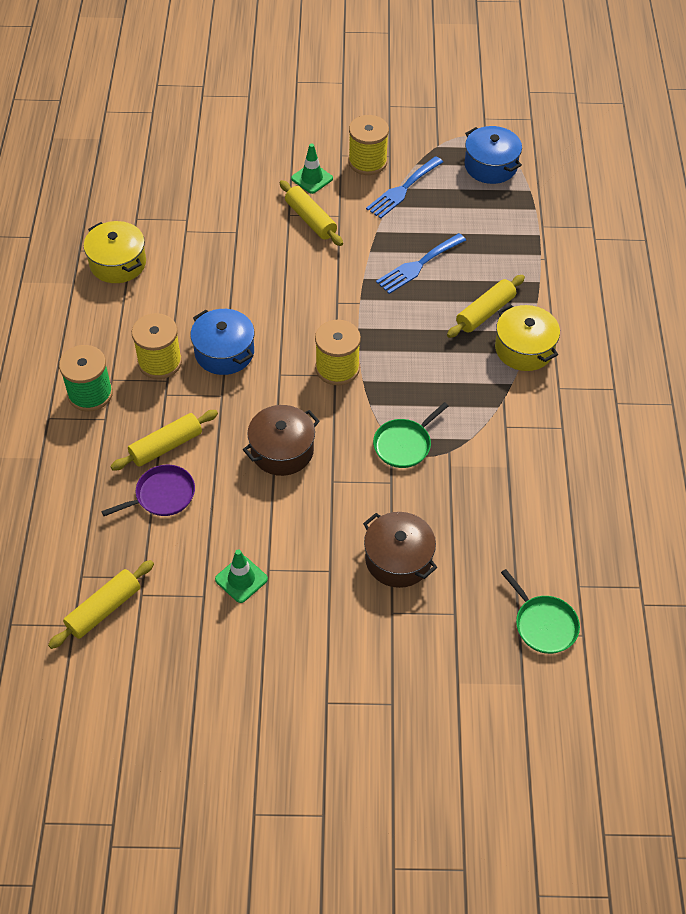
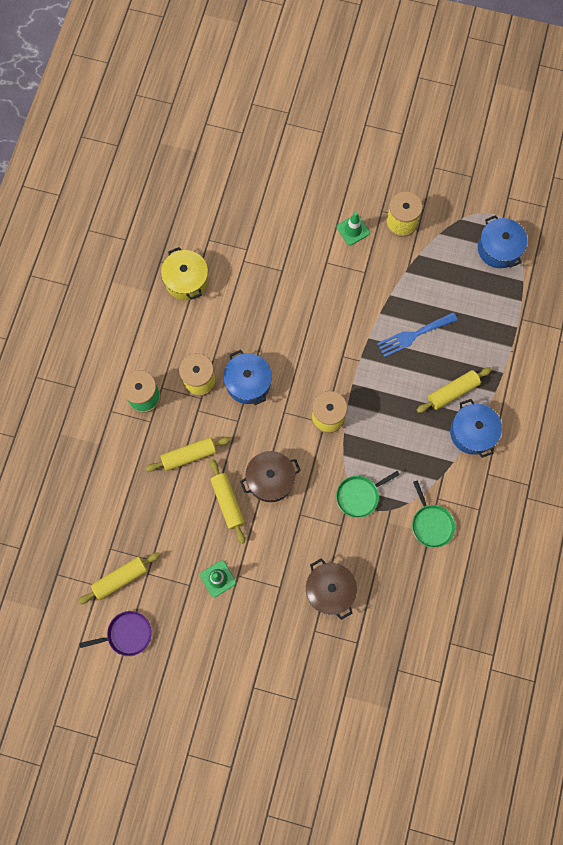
camera: 15 degrees right, 20 degrees up
purple pan [101,465,195,516] -> purple pan moved to [79,611,152,656]
yellow rolling pin [280,180,343,246] -> yellow rolling pin moved to [210,459,245,544]
blue fork [366,156,443,218] -> none
yellow pot [495,305,560,371] -> blue pot [450,399,502,458]
green pan [501,569,580,654] -> green pan moved to [412,480,455,548]

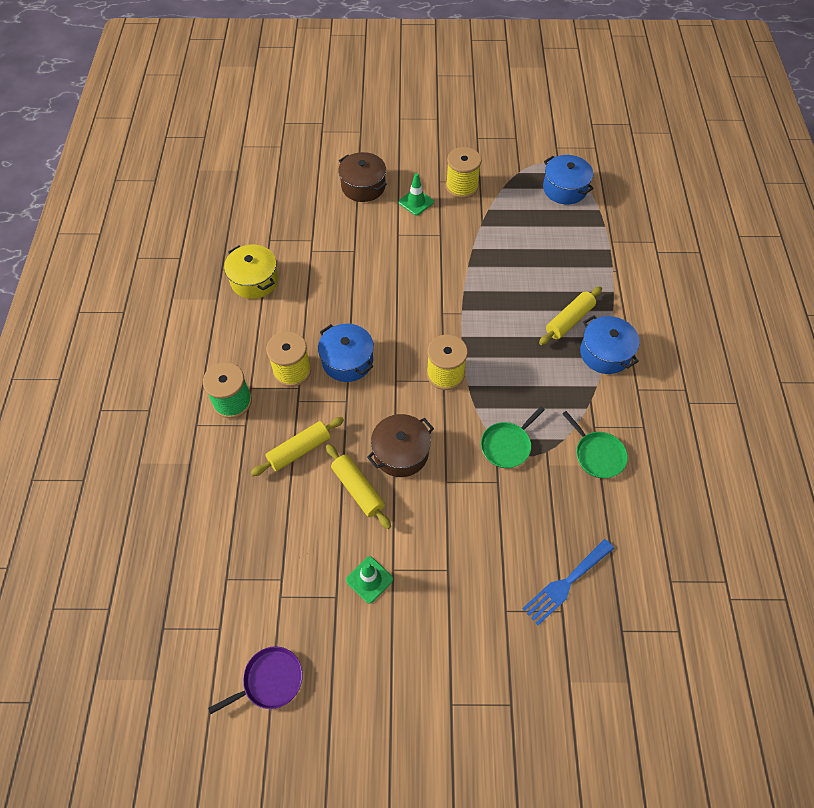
camera: 15 degrees left, 15 degrees down
yellow rolling pin [78,552,160,604] -> none
brown pot [306,559,357,620] -> brown pot moved to [338,152,387,202]
blue fork [377,312,458,357] -> blue fork moved to [522,539,614,625]

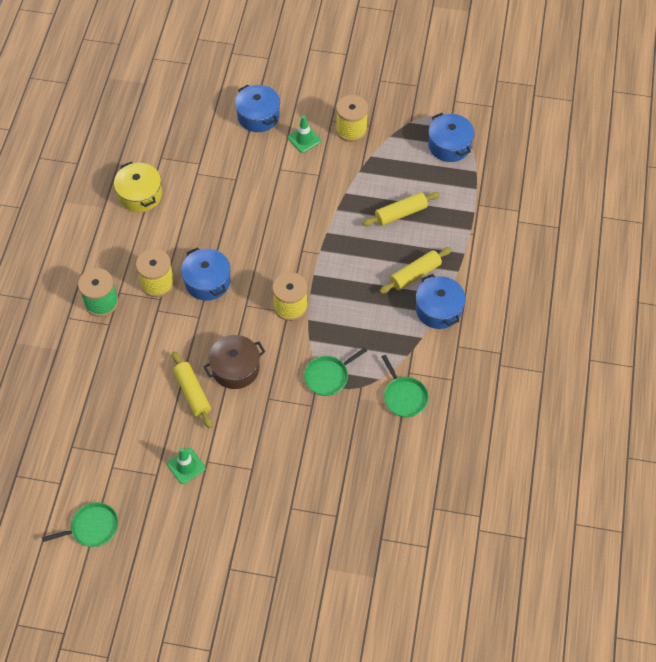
camera: 10 degrees right, 0 degrees up
purple pan [208,646,302,714] -> green pan [42,502,118,547]
yellow rolling pin [251,417,344,476] -> yellow rolling pin moved to [362,192,440,226]
brown pot [338,152,387,202] -> blue pot [235,85,280,132]
blue fork [522,539,614,625] -> none

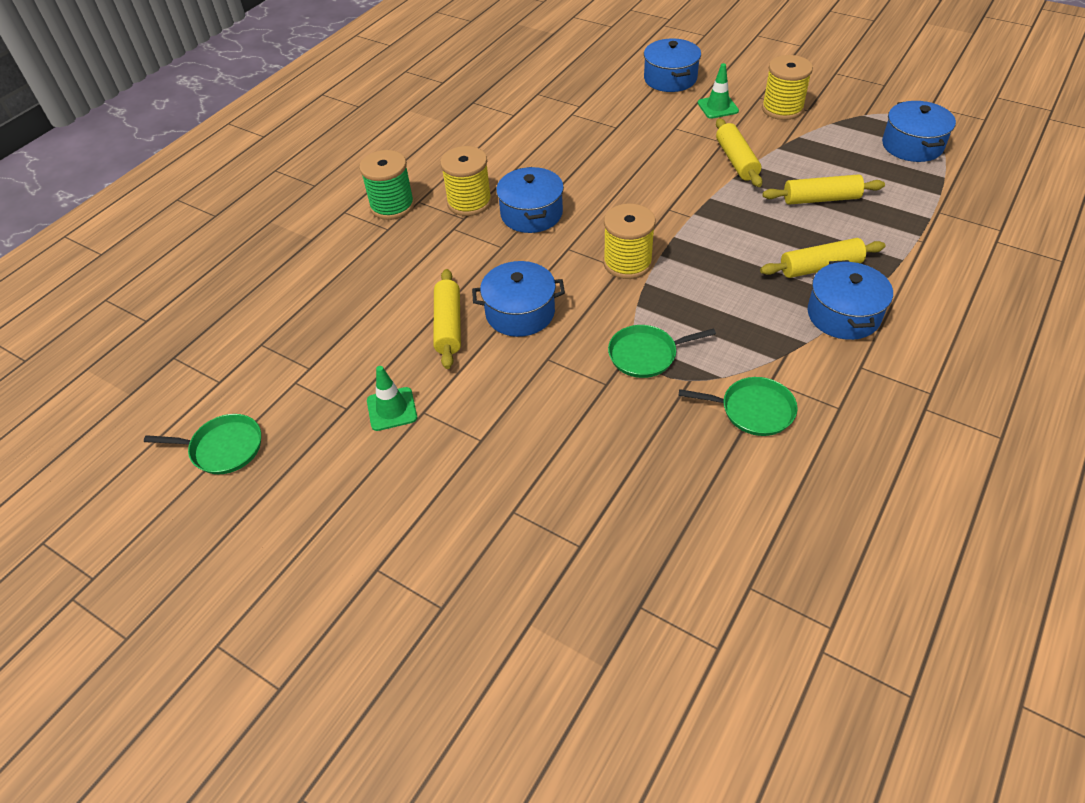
camera: 25 degrees right, 10 degrees down
yellow pot [114,162,162,212] -> none
brown pot [204,335,265,389] -> blue pot [472,261,565,337]
green pan [382,355,429,417] -> green pan turned 75 degrees counterclockwise [678,377,798,436]
none -> yellow rolling pin [716,118,762,187]

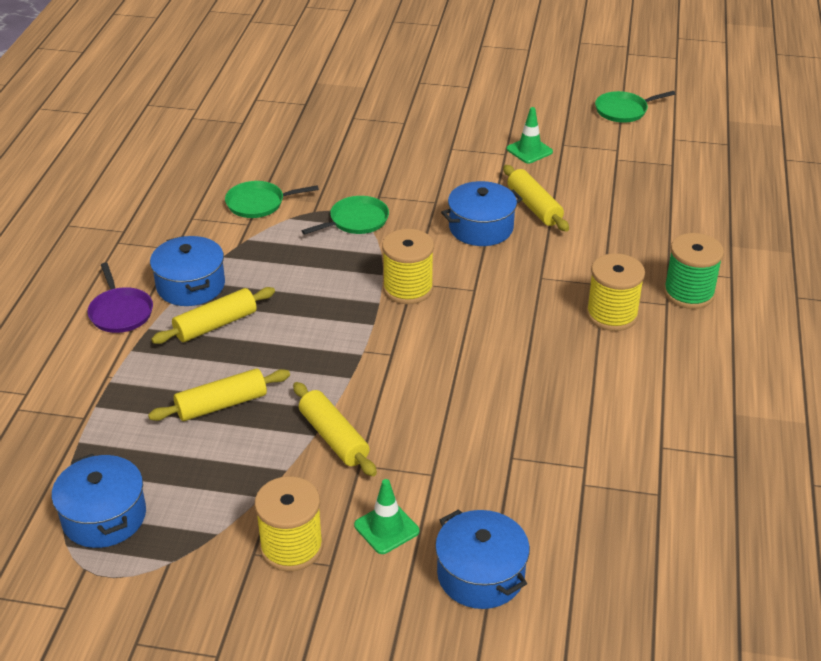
camera: 155 degrees right, 10 degrees down
blue pot [496,167,564,233] -> none
none -> purple pan [87,262,153,333]

